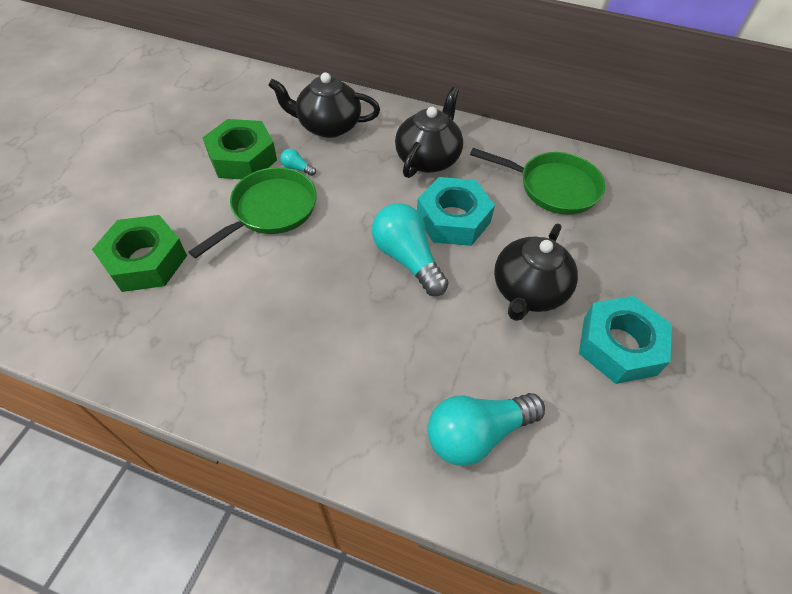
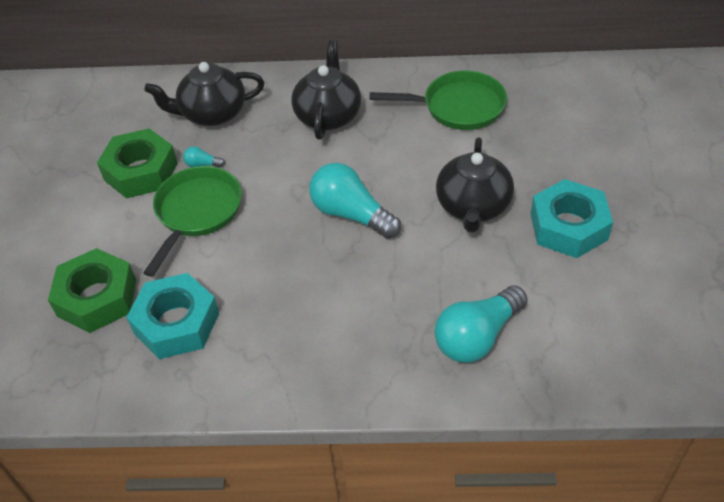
camera: 15 degrees left, 5 degrees down
turquoise nut [417,177,495,246] -> turquoise nut moved to [126,273,219,359]

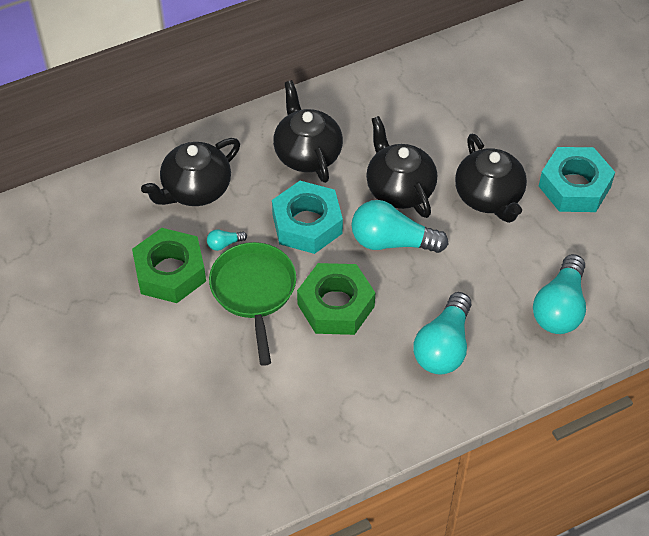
camera: 30 degrees left, 5 degrees up
green nut [48,248,136,333] -> green nut moved to [297,263,375,335]
turquoise nut [126,273,219,359] -> turquoise nut moved to [272,181,343,254]
green pan [370,70,507,130] -> none
none -> black teapot [366,116,437,218]
none -> turquoise light bulb [414,292,471,375]

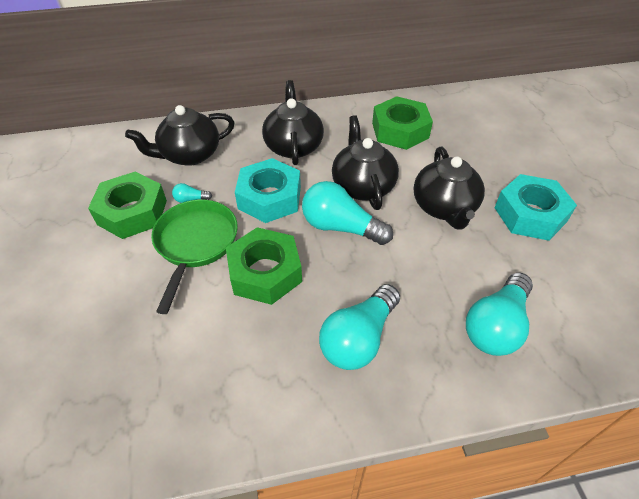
camera: 15 degrees right, 5 degrees down
none -> green nut [372,96,433,150]

